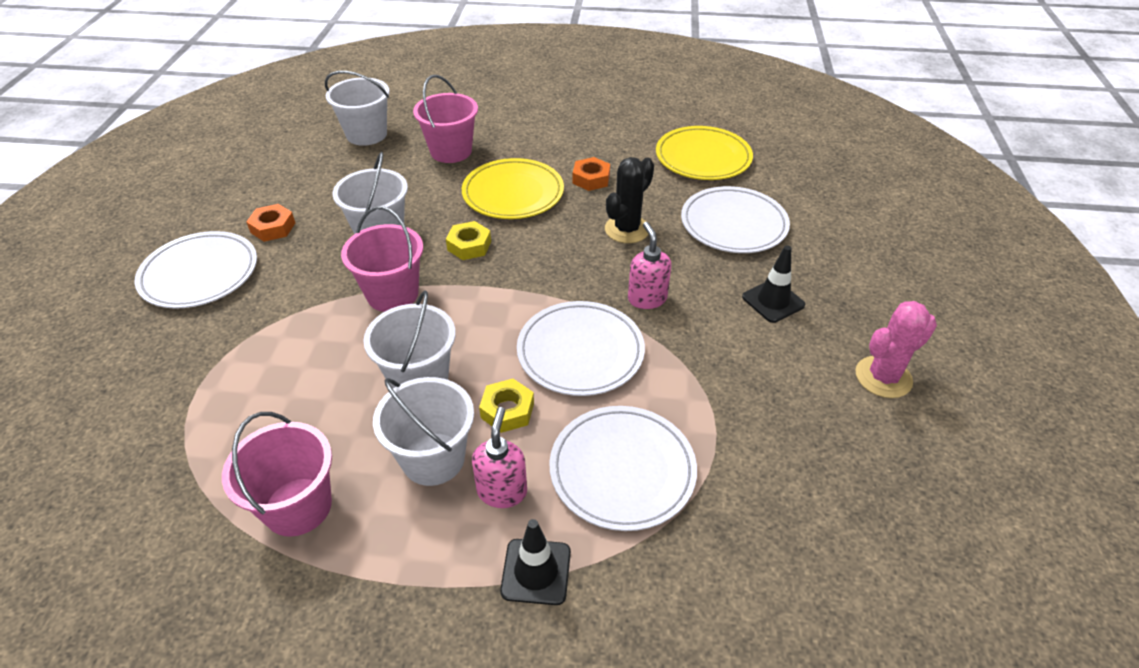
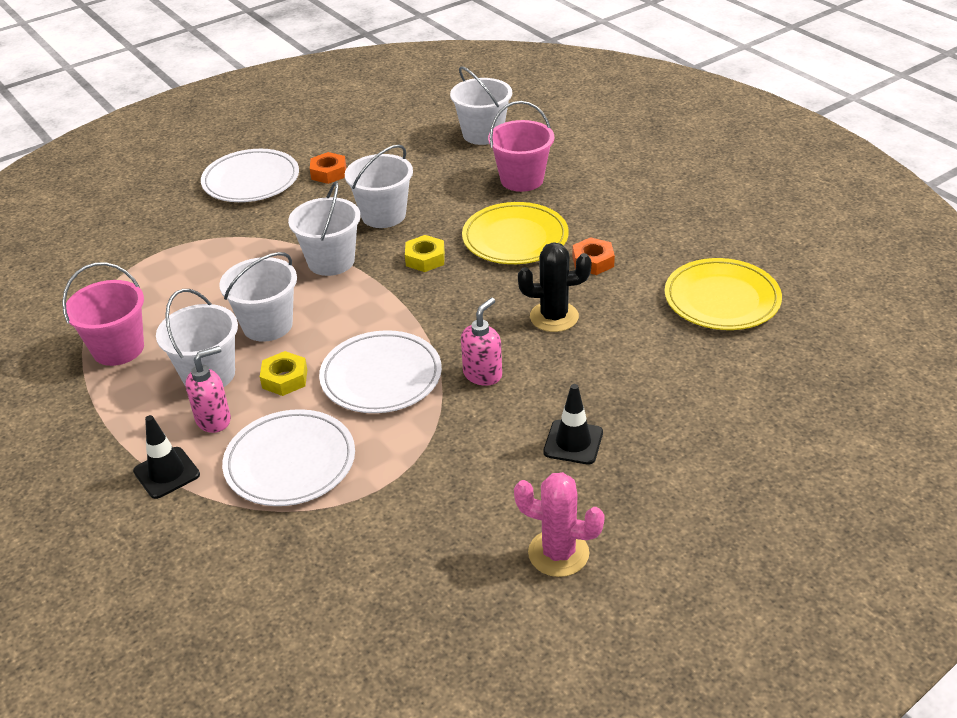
camera: 50 degrees right, 5 degrees down
pink bucket [341,206,423,312] -> white bucket [288,181,361,276]
white plate [681,186,790,253] -> none

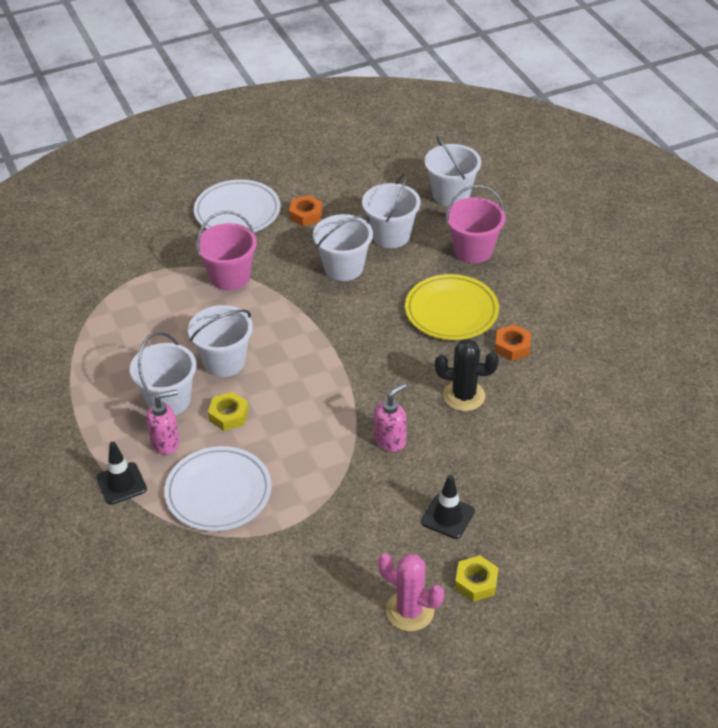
camera: 10 degrees right, 5 degrees up
pink bucket [62,262,144,366] -> pink bucket moved to [196,211,257,291]
white bucket [288,181,361,276] -> white bucket moved to [362,174,421,248]
white plate [319,330,442,413] -> none
yellow nut [405,235,445,272] -> yellow nut moved to [455,555,499,602]
yellow plate [665,258,782,330] -> none

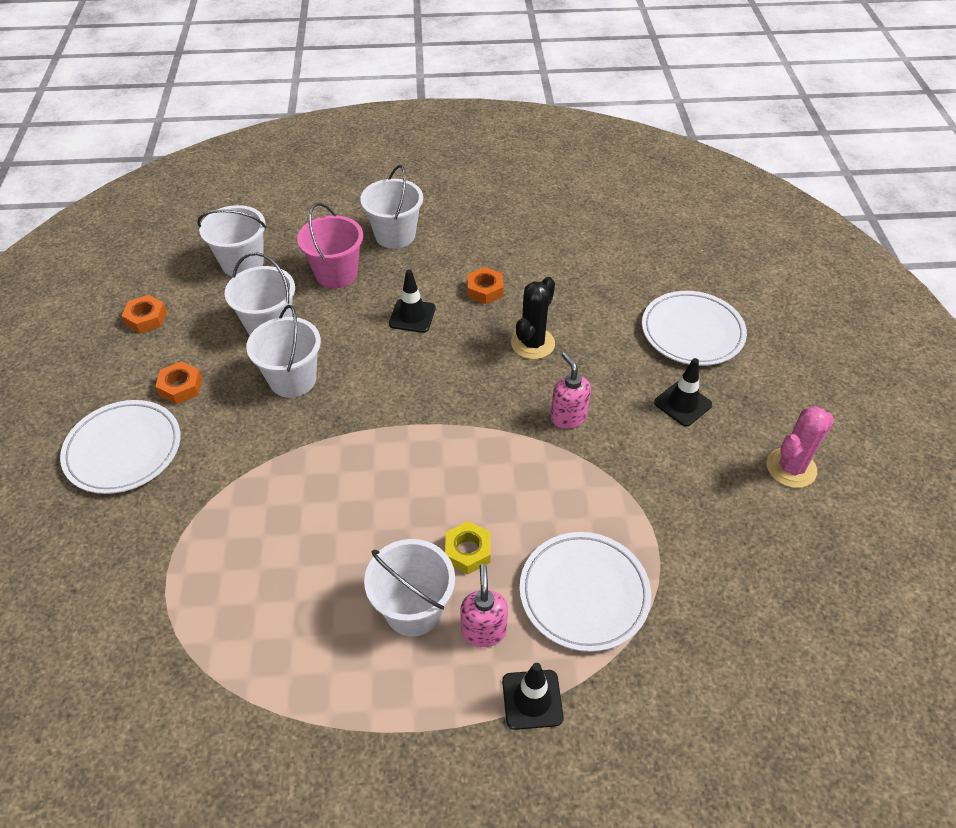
camera: 70 degrees left, 5 degrees up
white bucket [188,305,253,377] -> white bucket moved to [360,165,423,249]
pink bucket [196,211,257,291] -> none
yellow plate [405,274,499,340] -> black traffic cone [389,270,436,333]
yellow nut [455,555,499,602] -> none
none -> orange nut [122,295,167,334]
none -> white plate [642,291,747,366]

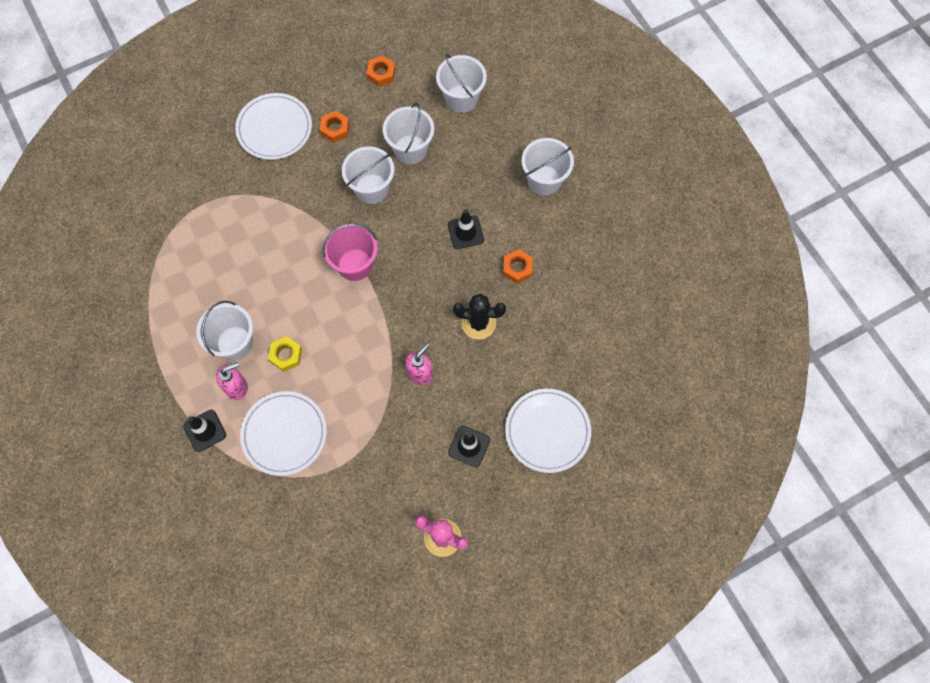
camera: 65 degrees right, 20 degrees up
pink bucket [297,203,363,288] -> pink bucket moved to [322,224,378,281]

